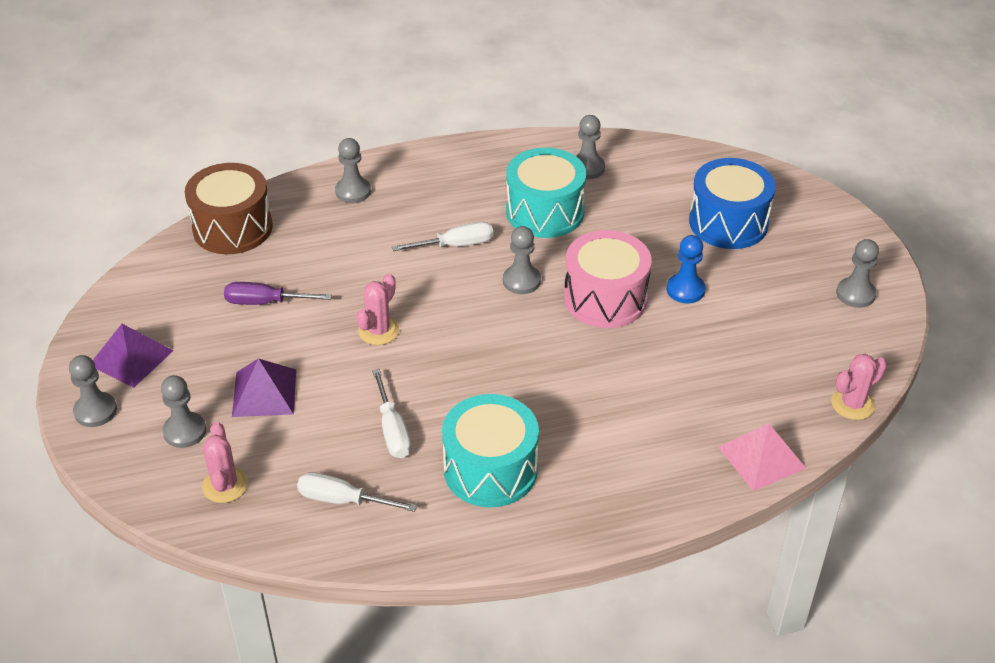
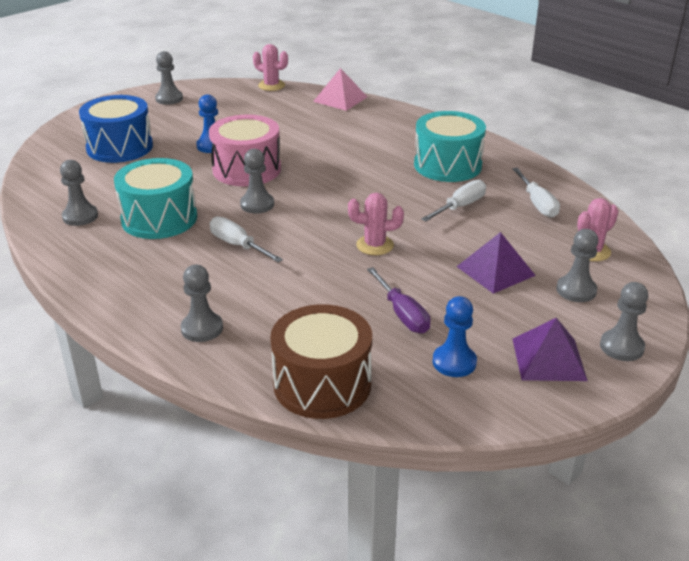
camera: 120 degrees left, 10 degrees down
none -> blue pawn [433,296,477,377]

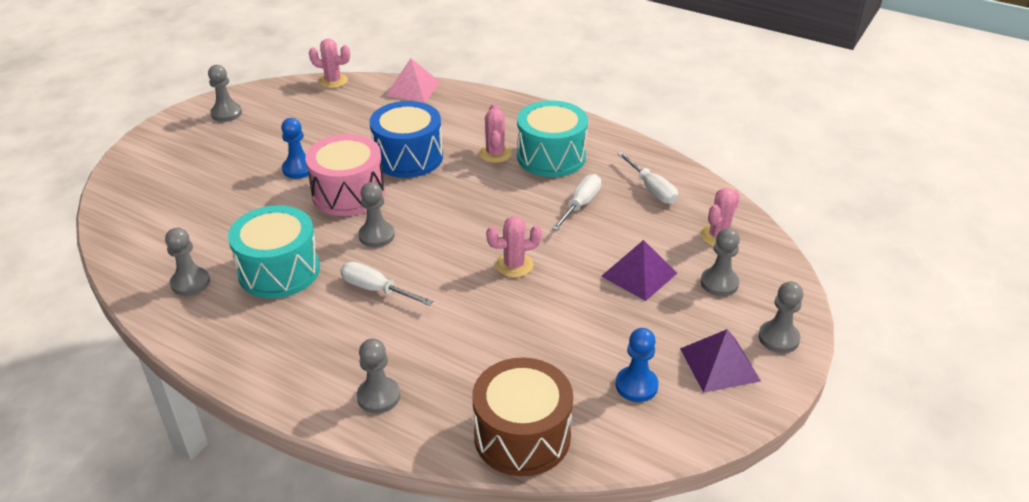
camera: 15 degrees left, 5 degrees up
blue drum [79,95,153,163] -> blue drum moved to [370,101,443,178]
purple screwdriver [367,267,431,333] -> none
none -> pink cactus [479,103,512,163]

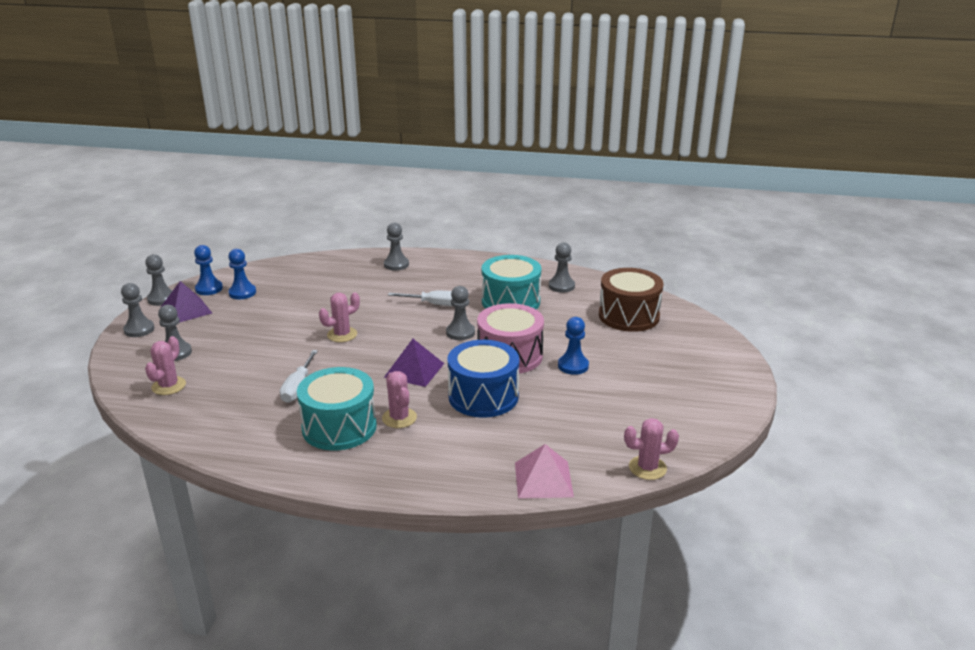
camera: 160 degrees right, 10 degrees down
grey pawn [208,65,242,122] -> grey pawn moved to [145,254,173,306]
brown drum [472,358,573,476] -> brown drum moved to [599,268,663,332]
purple pyramid [601,240,677,301] -> purple pyramid moved to [384,339,445,387]
white screwdriver [618,152,678,204] -> none
none -> blue pawn [194,245,223,295]

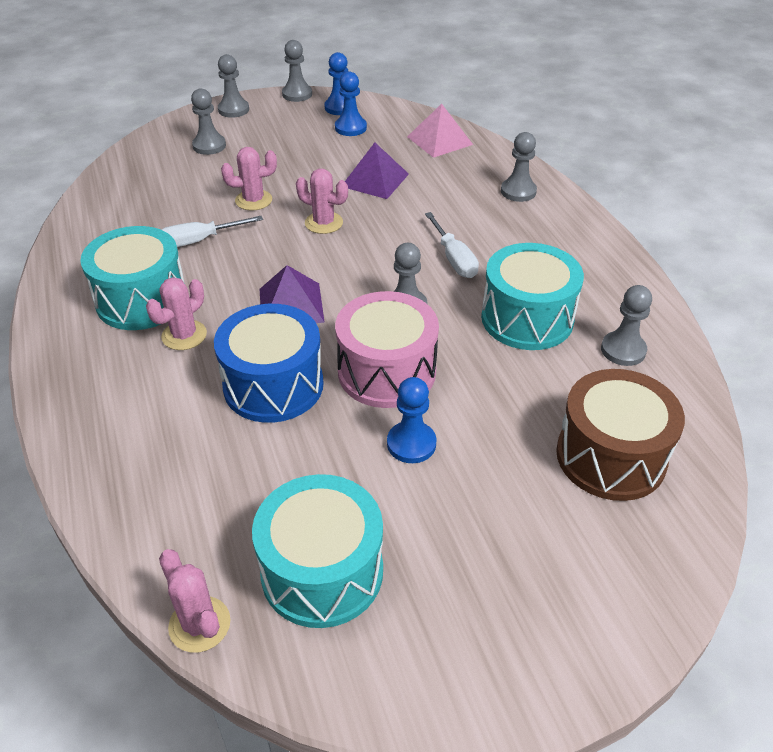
camera: 60 degrees right, 15 degrees up
pink cactus [145,336,186,395] -> pink cactus moved to [221,147,277,211]
purple pyramid [160,281,212,323] -> purple pyramid moved to [345,143,409,199]
pink pyramid [515,444,574,499] -> pink pyramid moved to [407,104,473,158]
none -> turquoise drum [252,474,383,628]

